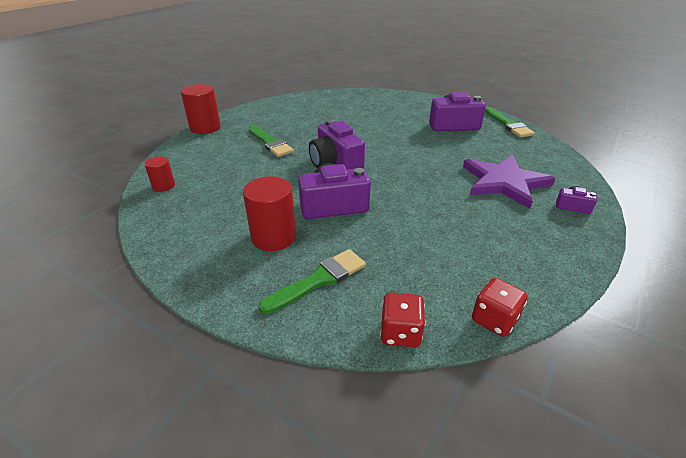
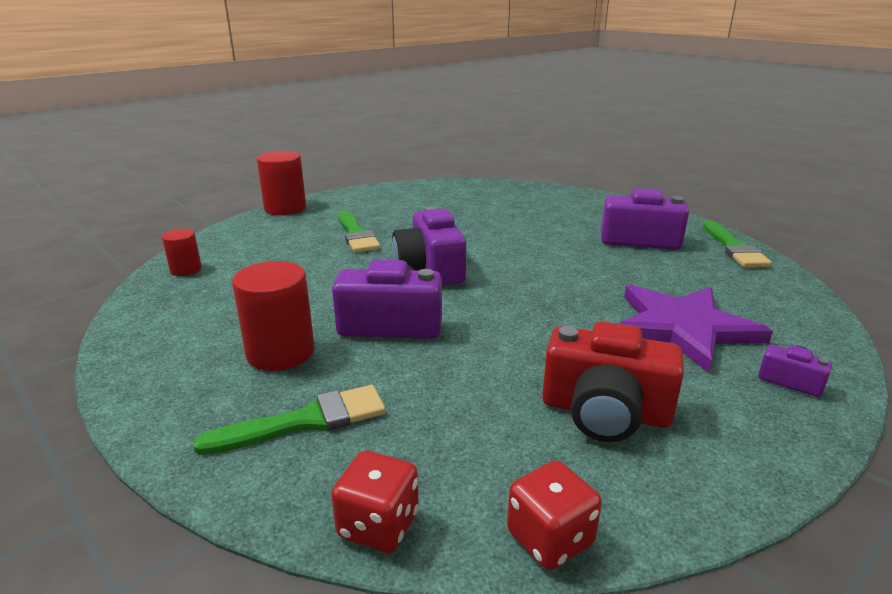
camera: 15 degrees right, 10 degrees down
none -> red camera [542,321,684,442]

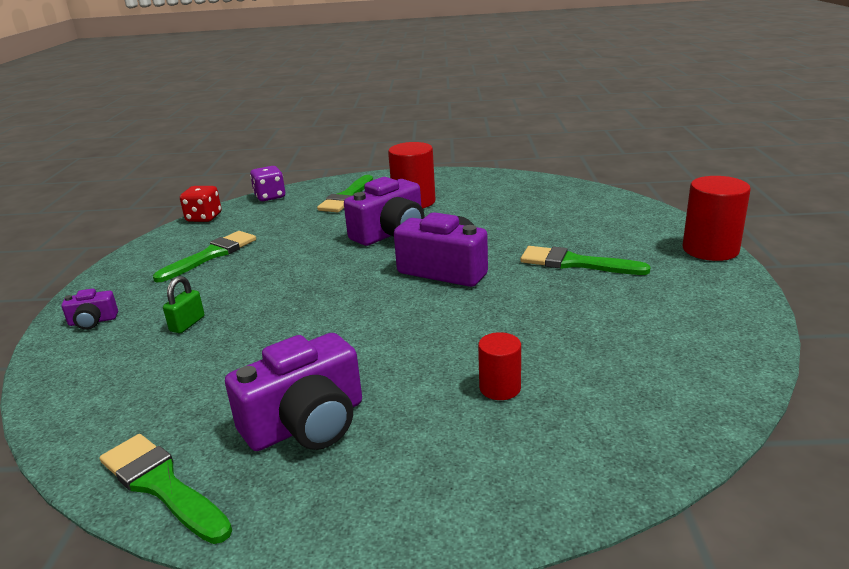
camera: 135 degrees right, 0 degrees up
red cylinder [162,229,202,276] -> red cylinder moved to [478,332,521,400]
red dice [331,451,419,553] -> purple dice [250,166,285,201]
red camera [542,321,684,442] -> green brush [153,231,256,282]
purple star [619,285,773,373] -> green padlock [163,276,205,333]

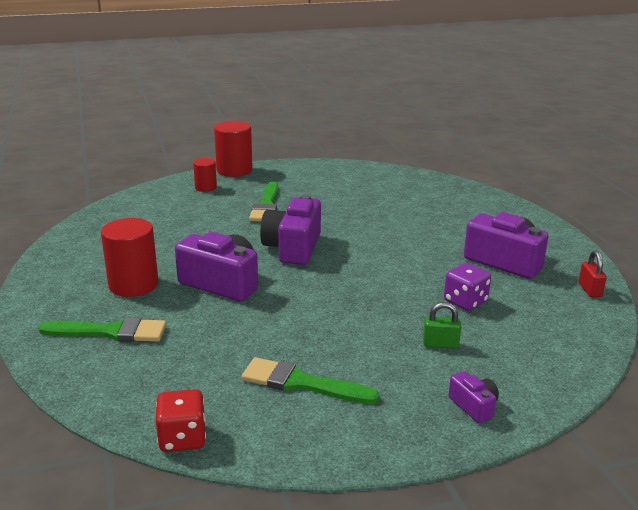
camera: 110 degrees left, 0 degrees up
green brush [99,434,232,544] -> red padlock [579,250,607,297]
purple dice [250,166,285,201] -> purple dice moved to [444,263,491,311]
red cylinder [478,332,521,400] -> red cylinder moved to [193,158,217,192]

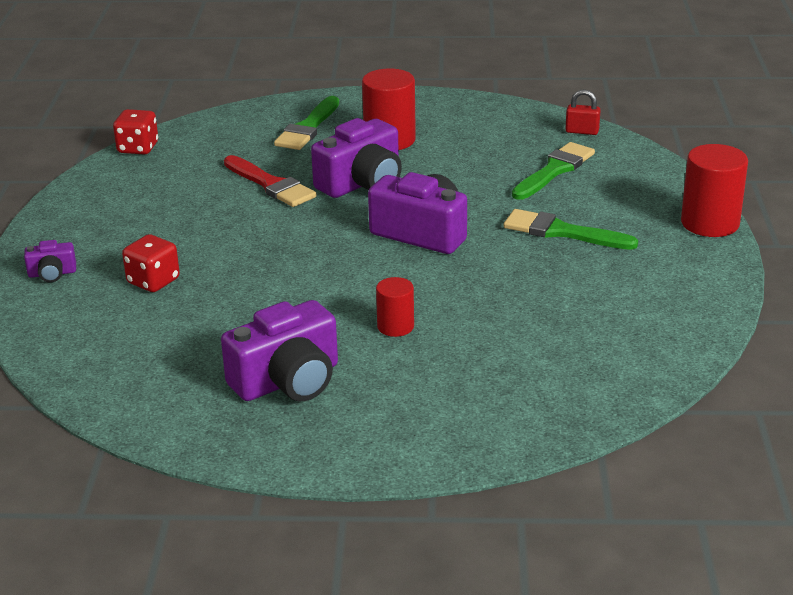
camera: 110 degrees right, 5 degrees up
red cylinder [193,158,217,192] -> red cylinder moved to [376,277,414,337]
green brush [242,357,380,404] -> green brush moved to [512,142,595,200]
green padlock [423,302,461,349] -> red dice [122,234,180,292]
purple dice [444,263,491,311] -> none
red padlock [579,250,607,297] -> red padlock moved to [566,89,601,135]
none -> red brush [224,155,316,207]

